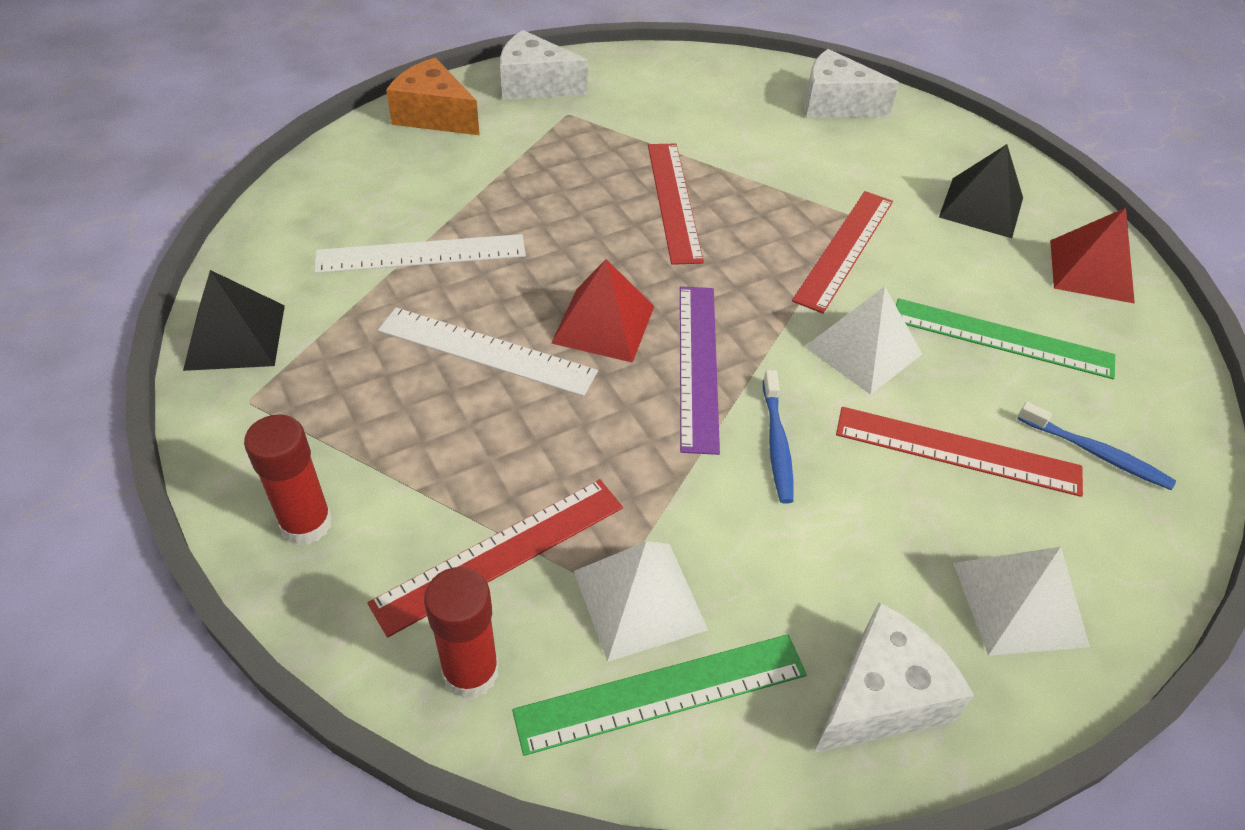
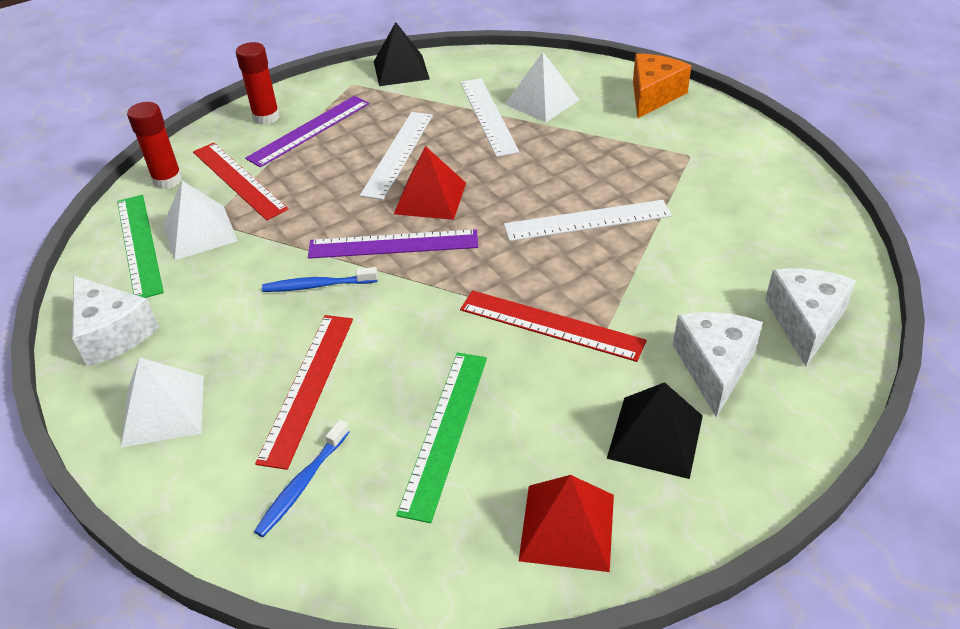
camera: 90 degrees right, 5 degrees down
white cheese [500,30,588,100] -> white cheese moved to [673,312,763,418]
red ruler [648,144,704,265] -> white ruler [504,200,672,241]
white pyramid [805,286,922,395] -> white pyramid moved to [505,52,580,122]
none -> purple ruler [245,96,369,167]

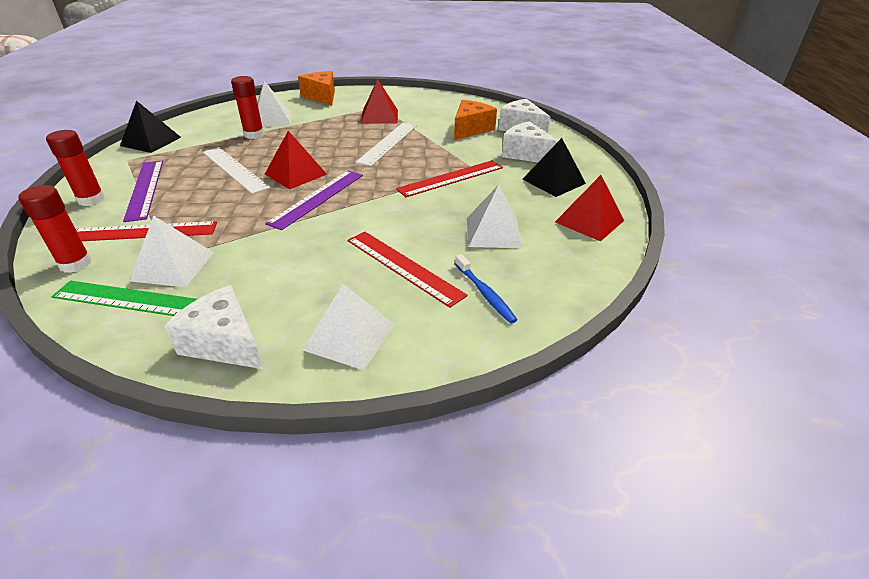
camera: 60 degrees left, 5 degrees down
white cheese [72,276,159,367] -> white cheese turned 135 degrees counterclockwise [165,285,263,369]
blue toothbrush [262,267,378,292] -> none
green ruler [396,353,487,523] -> white pyramid [467,185,523,248]
white ruler [460,78,519,157] -> red glue stick [231,76,264,139]
none -> red pyramid [361,79,398,124]
none -> orange cheese [454,100,497,140]

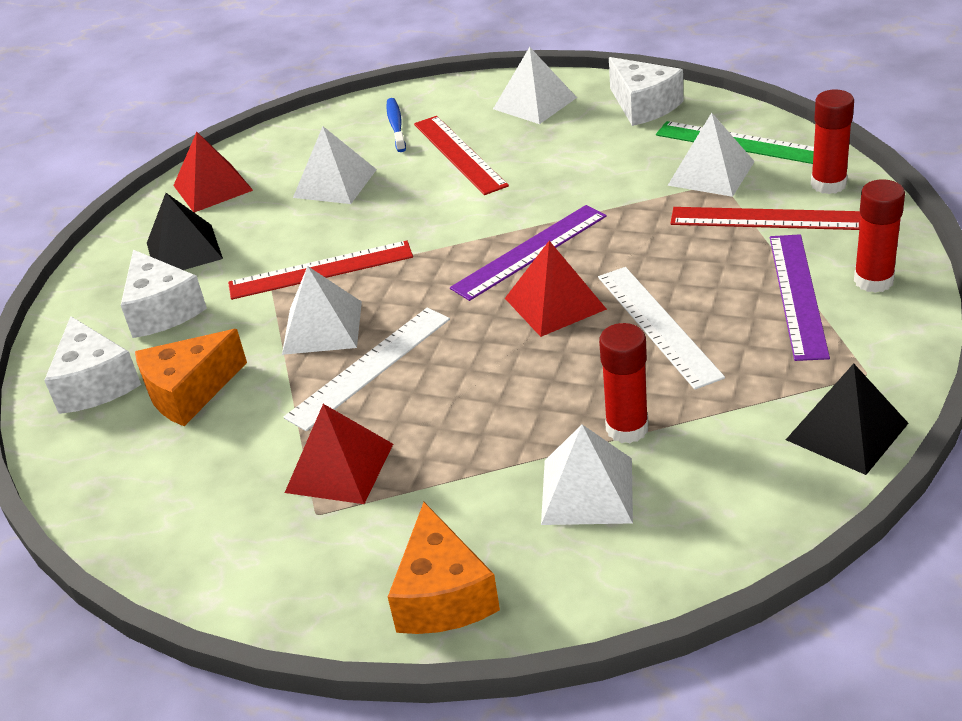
camera: 155 degrees left, 0 degrees up
none -> white pyramid [282,266,362,355]

